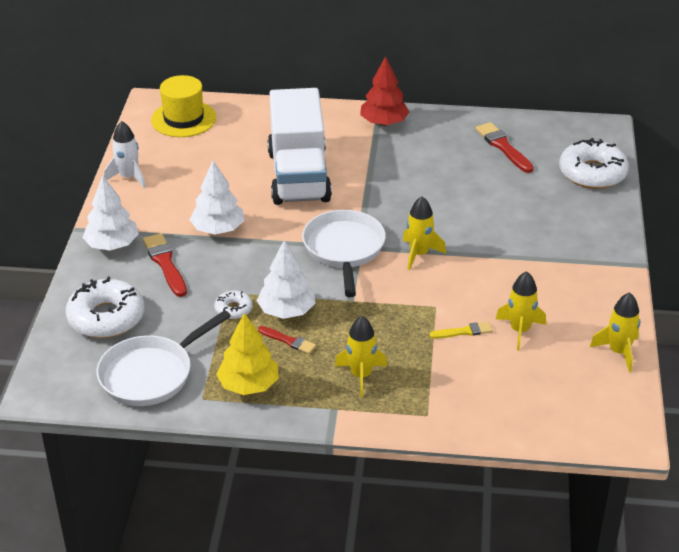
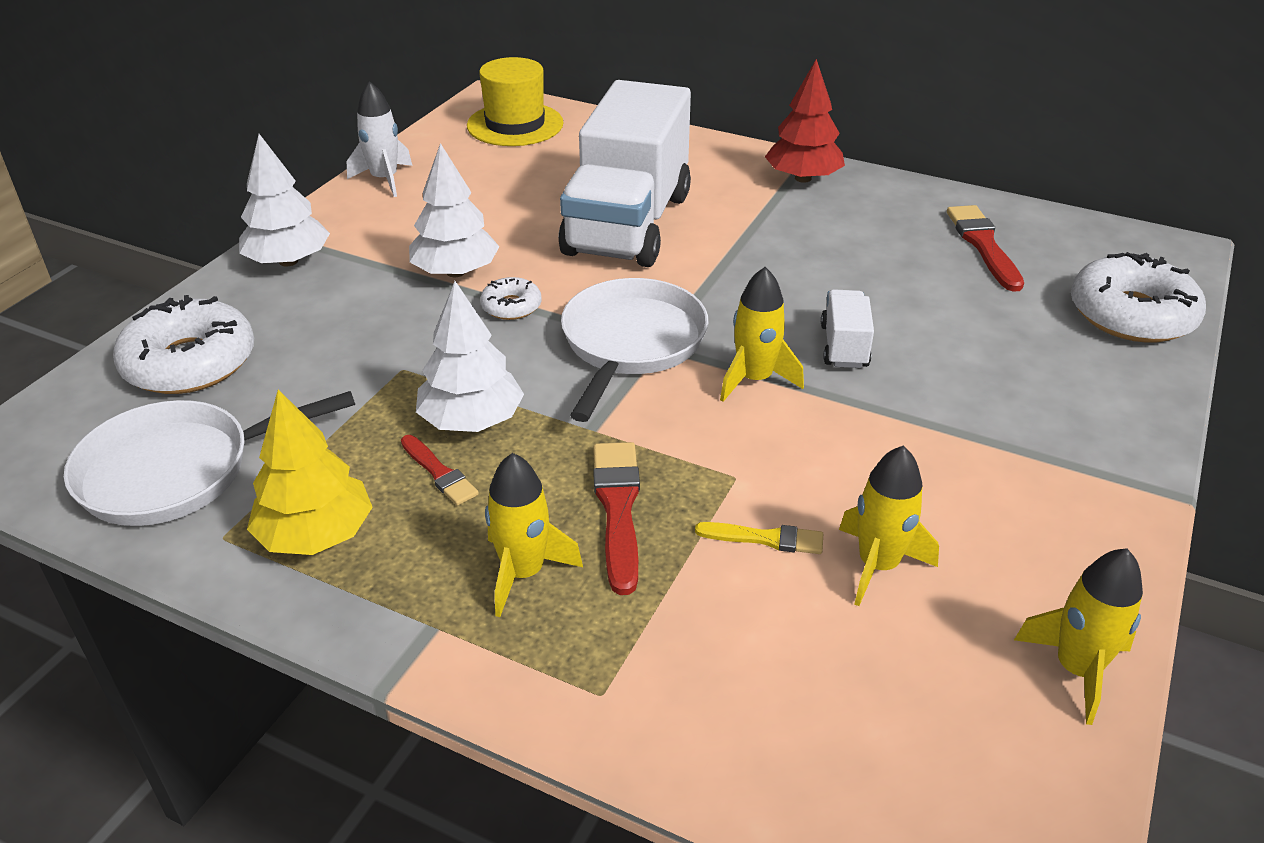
camera: 20 degrees right, 0 degrees up
red brush [143,233,187,297] -> red brush moved to [593,442,640,595]
white donut [214,291,253,320] -> white donut moved to [480,277,542,320]
none -> white truck [821,289,874,368]

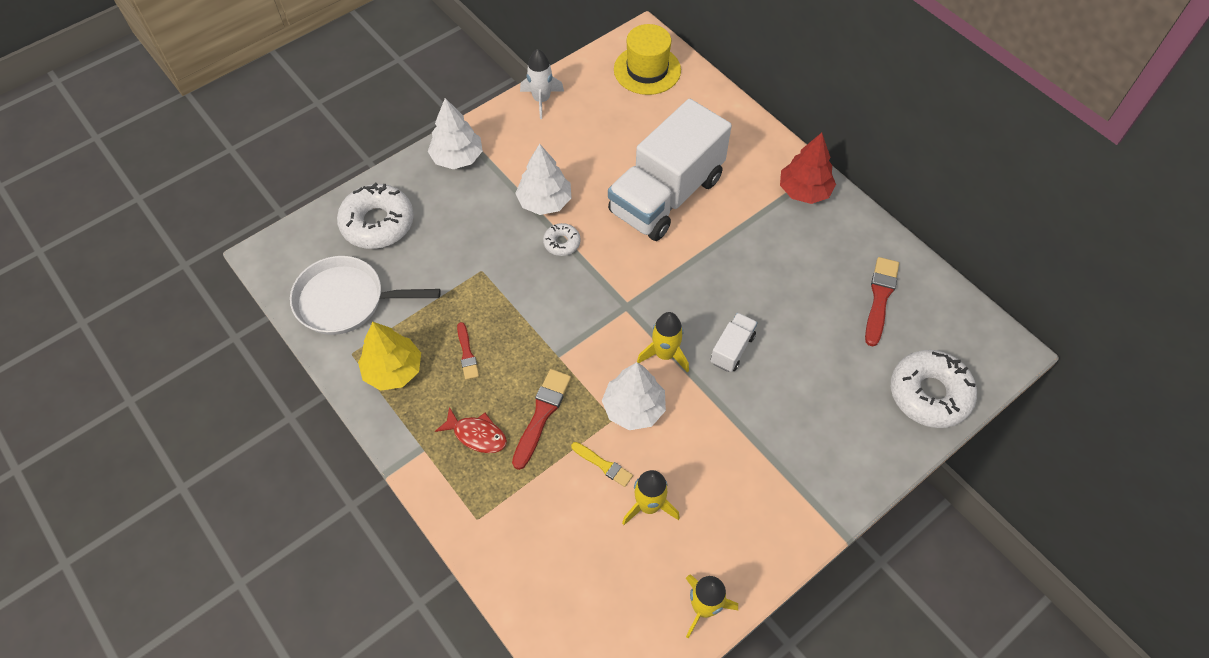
camera: 25 degrees right, 20 degrees up
white tree [416,281,524,432] -> white tree moved to [602,362,666,430]
yellow rocket [485,453,583,617] -> red fish [435,407,507,453]
white pan [561,278,708,422] -> none

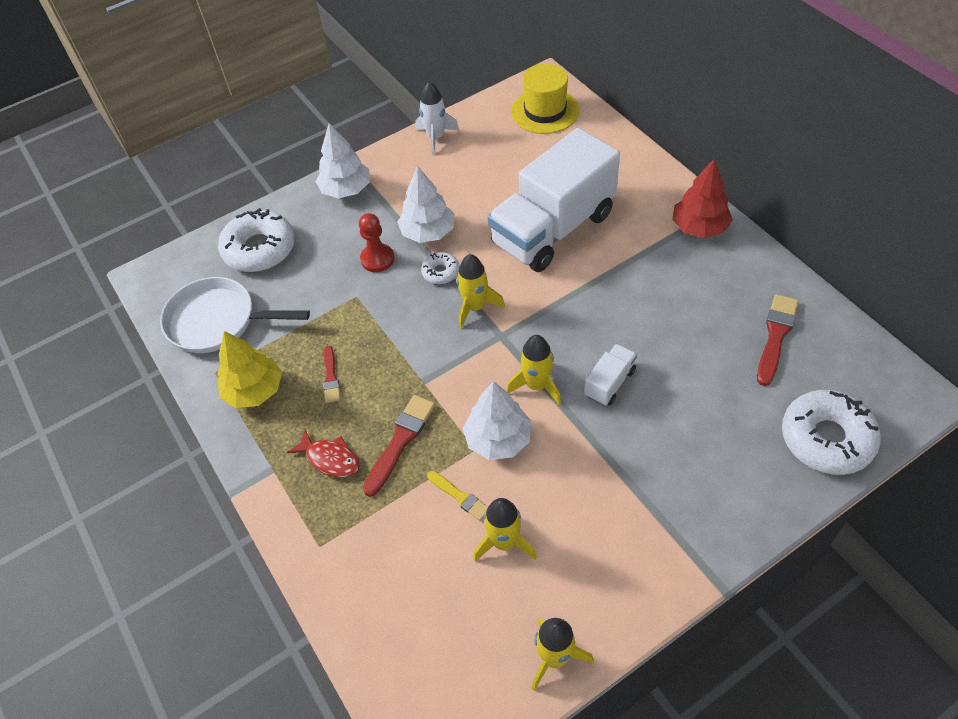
camera: 10 degrees right, 5 degrees down
none -> red pawn [359,213,394,272]
none -> yellow rocket [457,254,505,328]

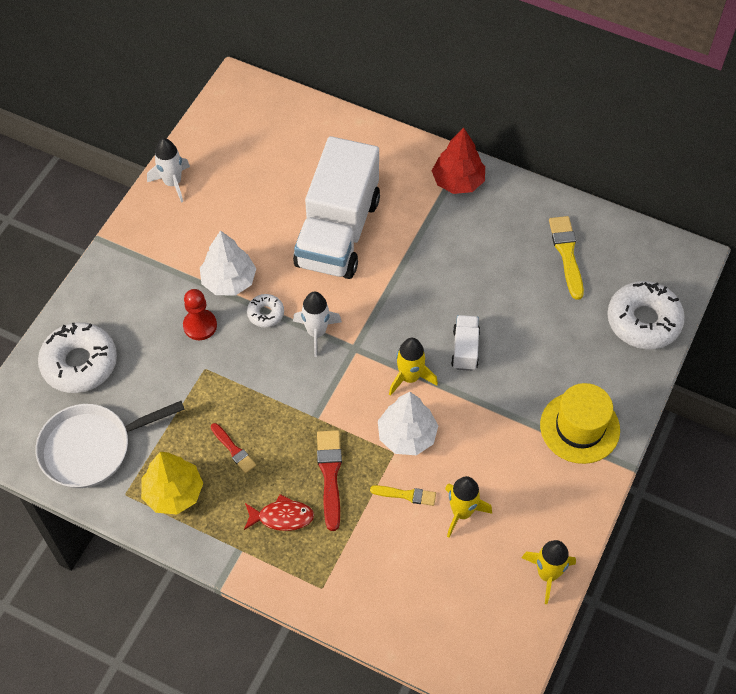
camera: 35 degrees left, 5 degrees up
white tree [316,123,370,198] -> none
yellow rocket [457,254,505,328] -> white rocket [293,291,342,357]
yellow hat [511,63,580,134] -> yellow hat moved to [540,383,620,464]
red brush [757,294,799,386] -> yellow brush [549,216,584,300]

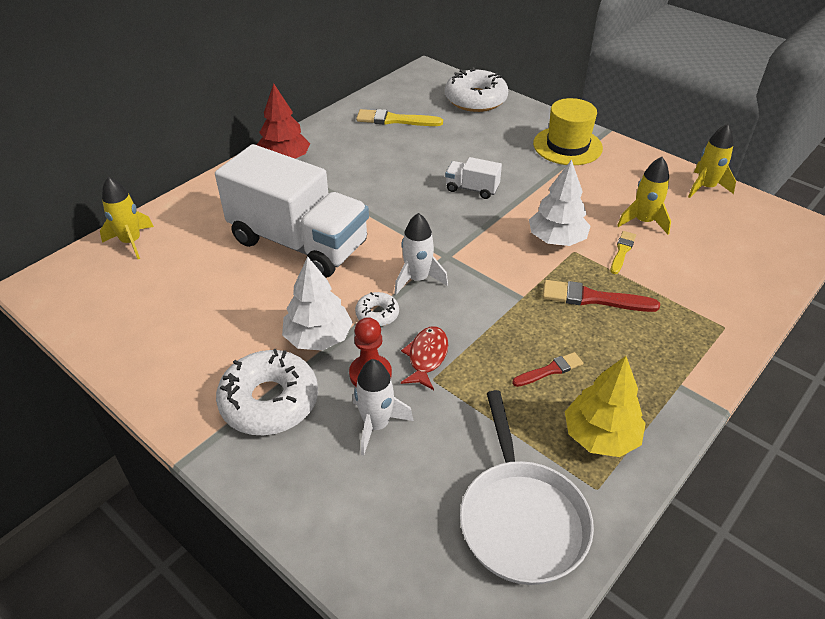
camera: 75 degrees left, 15 degrees down
white donut [38,322,117,393] -> white donut moved to [216,349,318,435]
white rocket [147,138,190,203] -> white rocket moved to [353,359,414,455]
red fish [244,494,314,531] -> red fish moved to [401,327,448,390]
yellow rocket [389,338,438,396] -> yellow rocket moved to [100,177,154,259]

